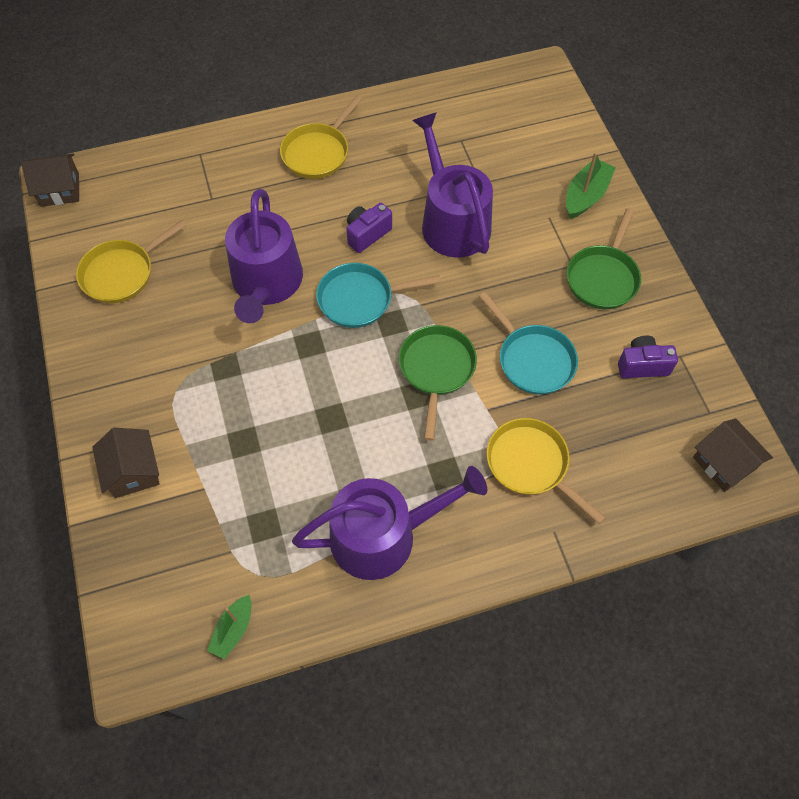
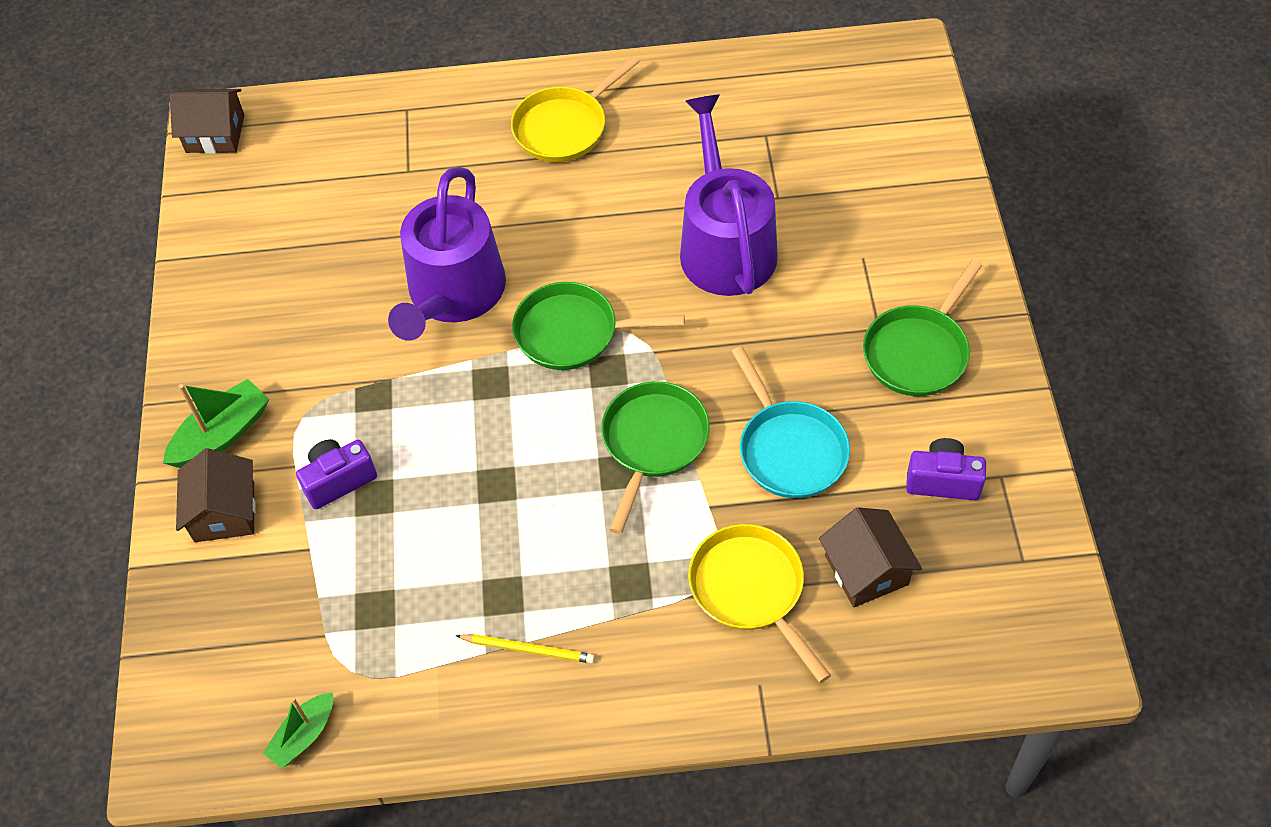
camera: 15 degrees right, 5 degrees down
yellow pan [76,220,187,303] -> none
purple watering can [292,466,487,580] -> yellow pencil [456,634,595,664]
turquoise pan [316,263,441,328] -> green pan [512,282,685,370]
purple camera [346,203,392,253] -> purple camera moved to [296,439,377,509]
green boat [566,152,616,219] -> green boat moved to [163,379,269,468]
brown house [693,418,773,492] -> brown house moved to [819,507,922,607]

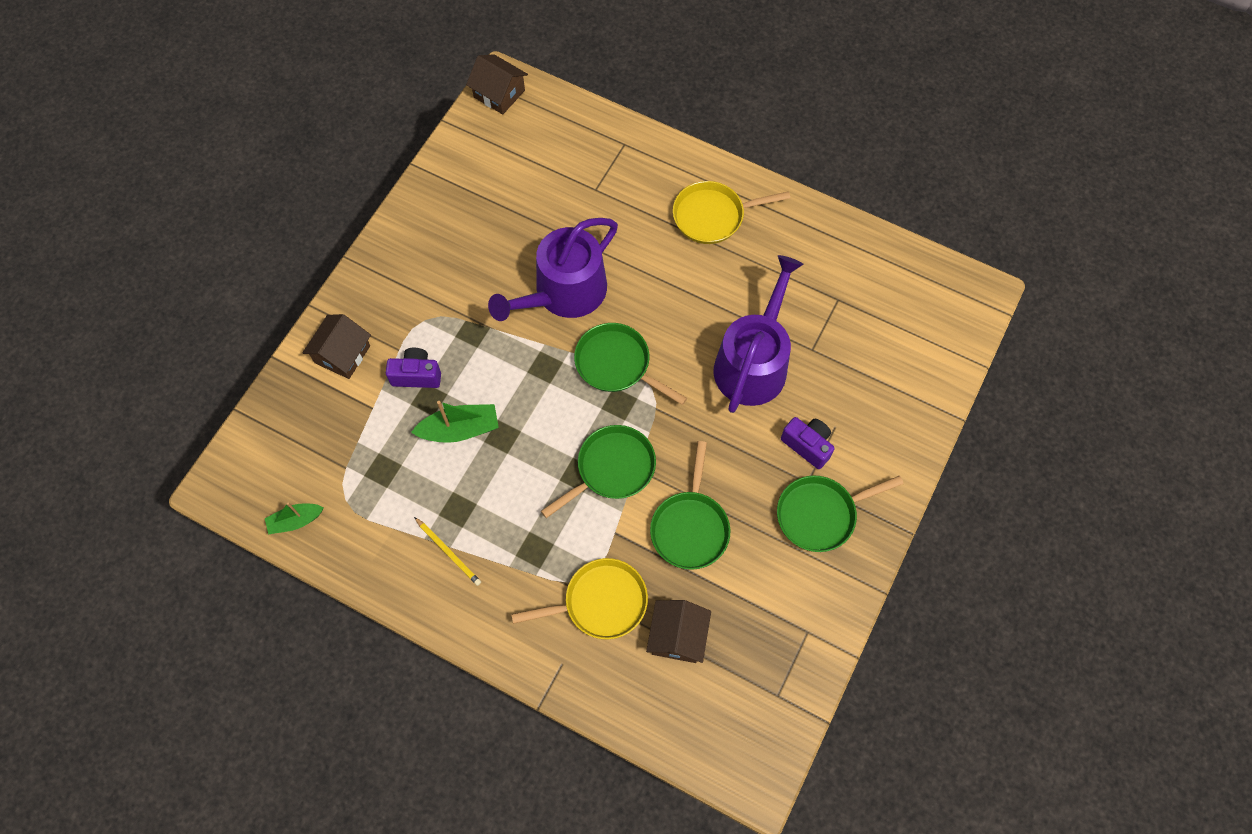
camera: 30 degrees right, 10 degrees up
green boat [163,379,269,468] -> green boat moved to [411,401,499,443]
yellow pan [688,524,831,683] -> yellow pan turned 75 degrees clockwise [511,558,648,639]
turquoise pan [731,346,850,498] -> green pan [650,441,730,570]
purple camera [906,438,986,500] -> purple camera moved to [781,417,835,469]

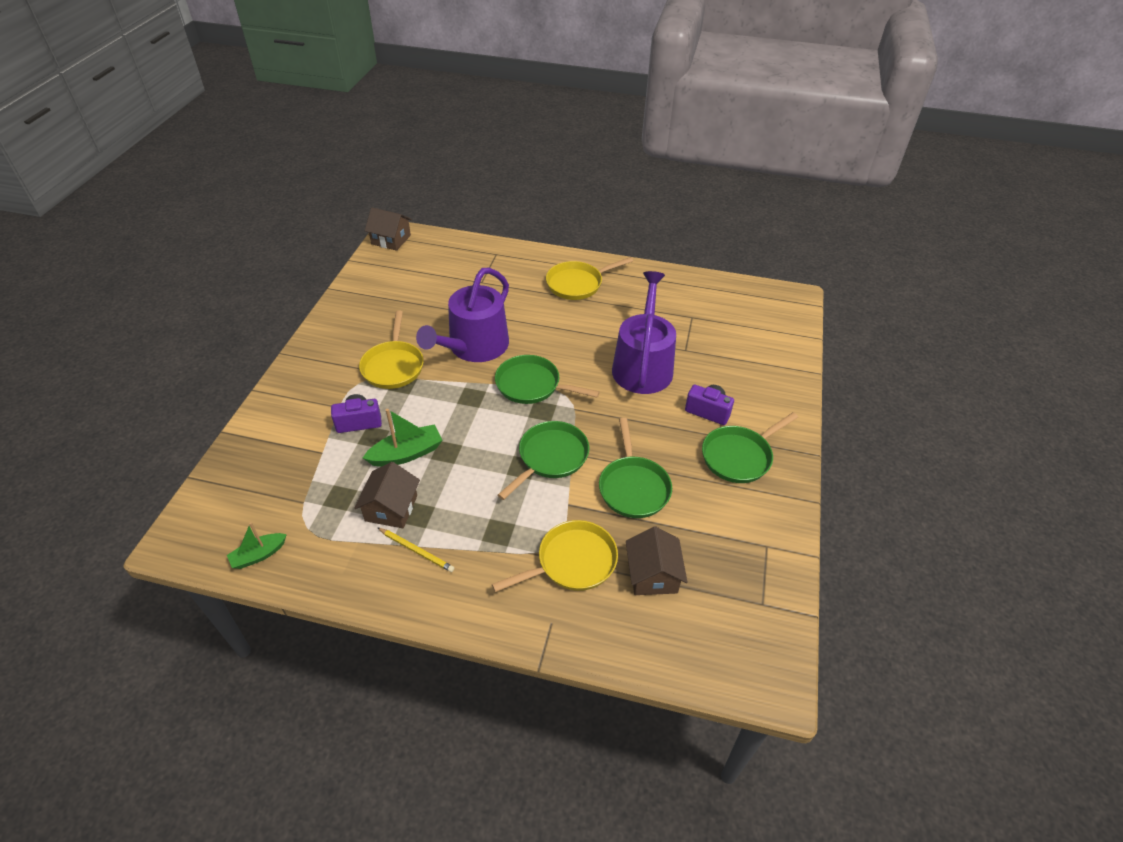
camera: 15 degrees left, 20 degrees down
brown house [302,314,371,379] -> brown house moved to [354,462,420,528]
none -> yellow pan [359,311,424,389]

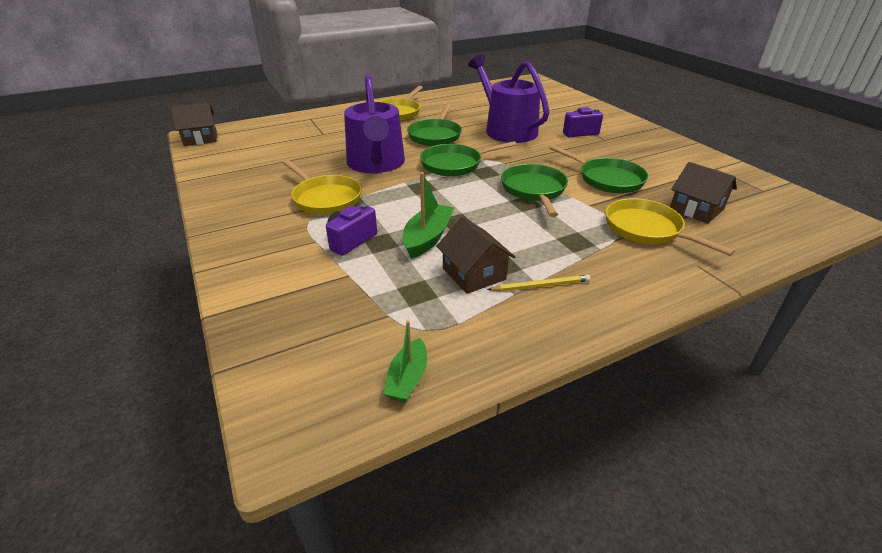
camera: 40 degrees left, 10 degrees down
yellow pan [492,520,618,592] -> yellow pan turned 60 degrees counterclockwise [605,198,735,256]
green pan [702,412,798,483] -> green pan moved to [407,103,462,146]

